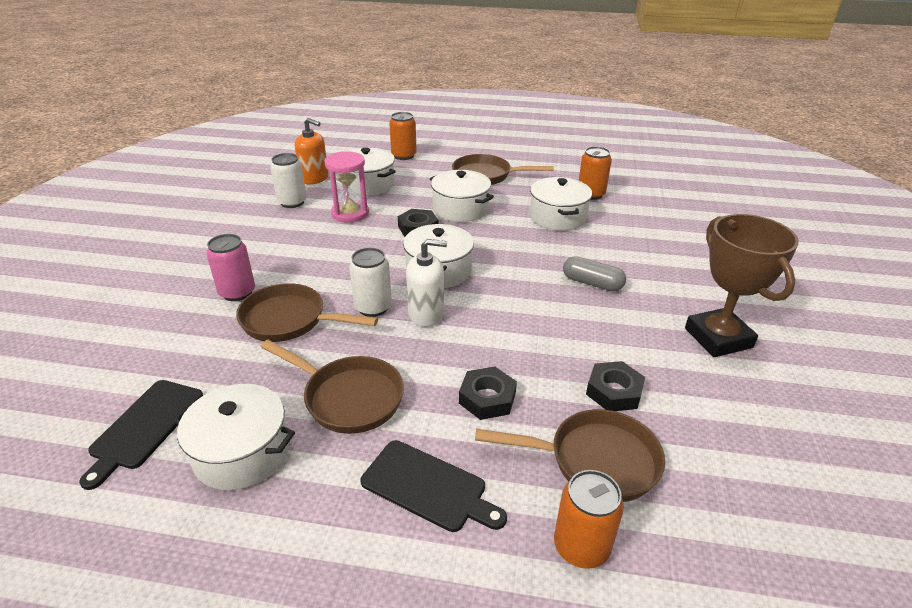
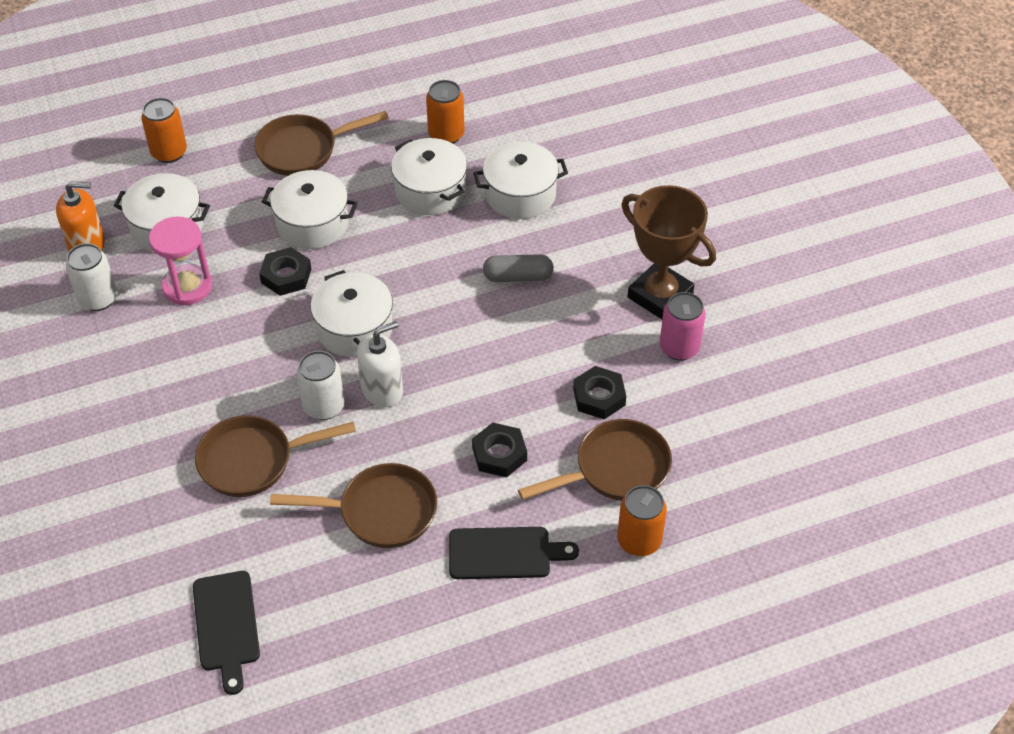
camera: 30 degrees left, 15 degrees up
white pot [173,384,295,490] -> white pot moved to [474,142,568,219]
pink can [206,234,255,301] -> pink can moved to [660,292,706,361]

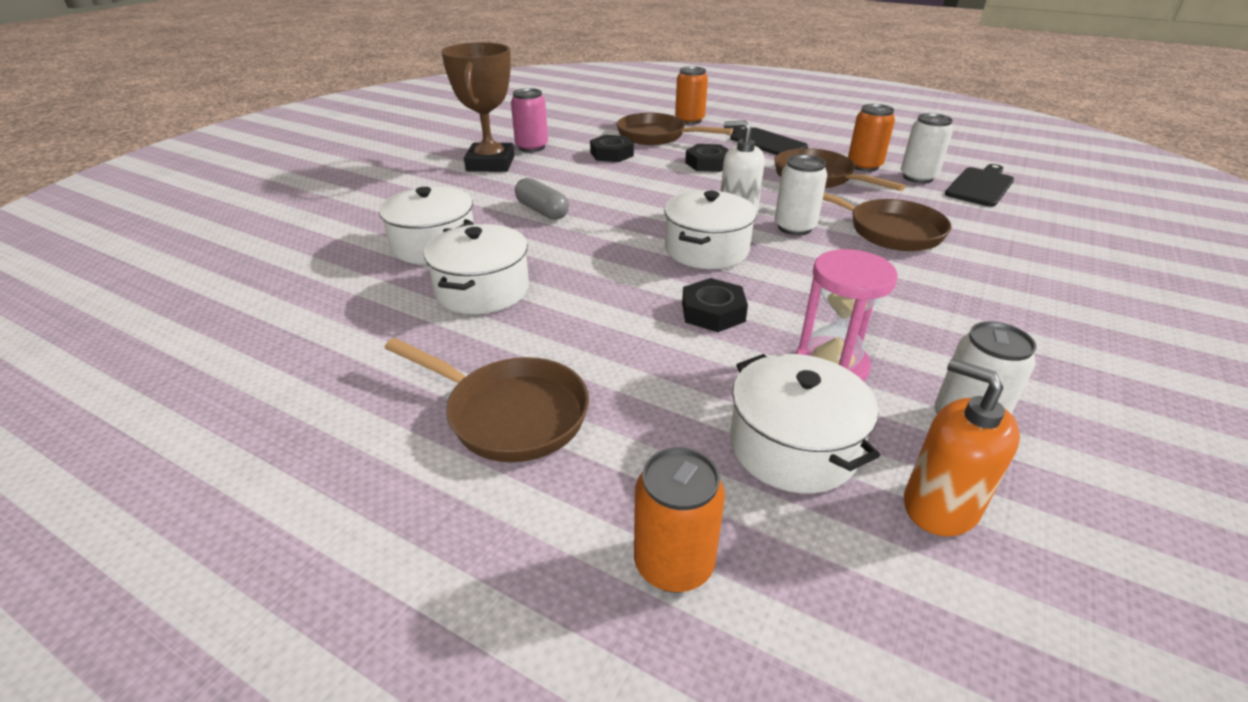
camera: 130 degrees left, 15 degrees down
white pot [262,170,358,249] -> none
orange can [426,80,464,144] -> orange can moved to [848,104,895,172]
none -> white can [901,113,953,183]

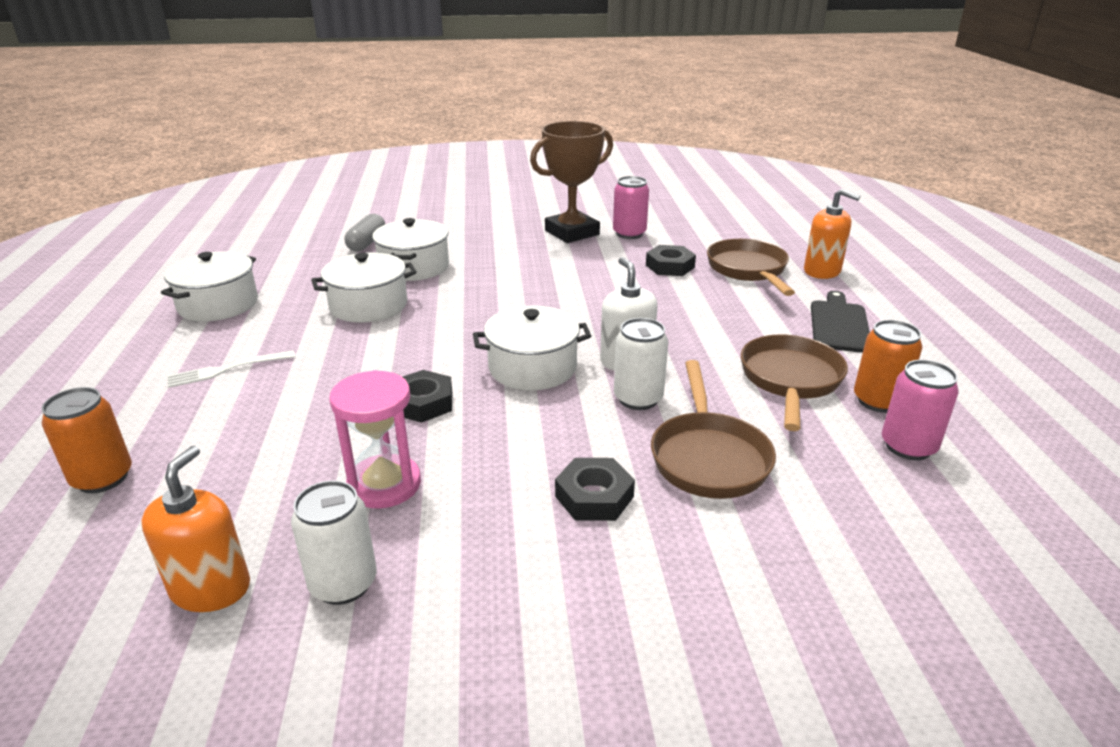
camera: 55 degrees right, 5 degrees down
brown pan [384,338,589,462] -> white fork [167,350,295,388]
grey capsule [515,178,569,220] -> grey capsule moved to [345,214,385,252]
orange can [675,66,708,125] -> orange soap dispenser [804,189,861,279]
black nut [685,144,729,172] -> black nut moved to [555,458,635,521]
white pot [730,354,880,493] -> white pot moved to [161,252,258,321]
white can [901,113,953,183] -> pink can [882,360,959,460]
black cutting board [945,164,1014,207] -> none

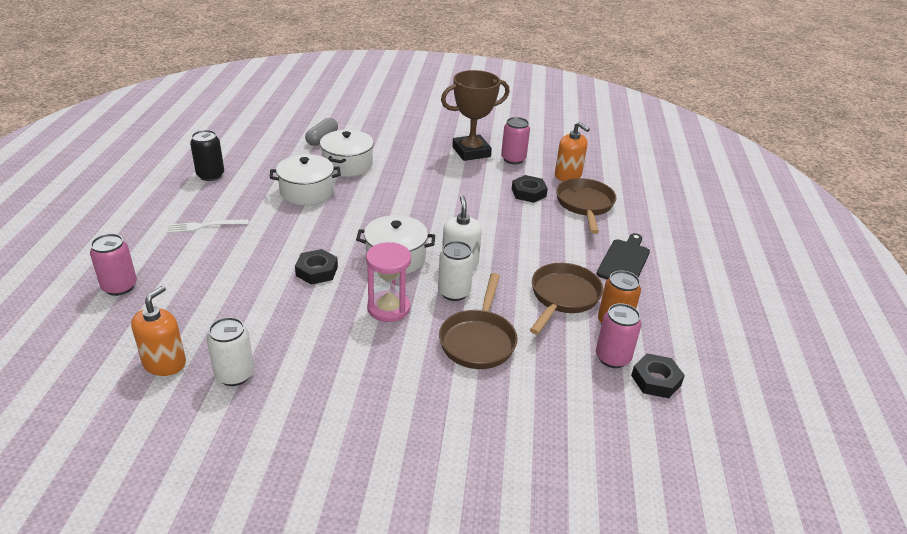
camera: 10 degrees right, 5 degrees up
orange can [41,387,132,493] -> pink can [90,234,137,296]
white pot [161,252,258,321] -> black can [190,130,224,181]
pink hourglass [329,370,421,509] -> pink hourglass moved to [366,242,411,322]
black nut [555,458,635,521] -> black nut moved to [631,354,685,398]
orange soap dispenser [804,189,861,279] -> orange soap dispenser moved to [555,122,590,181]

